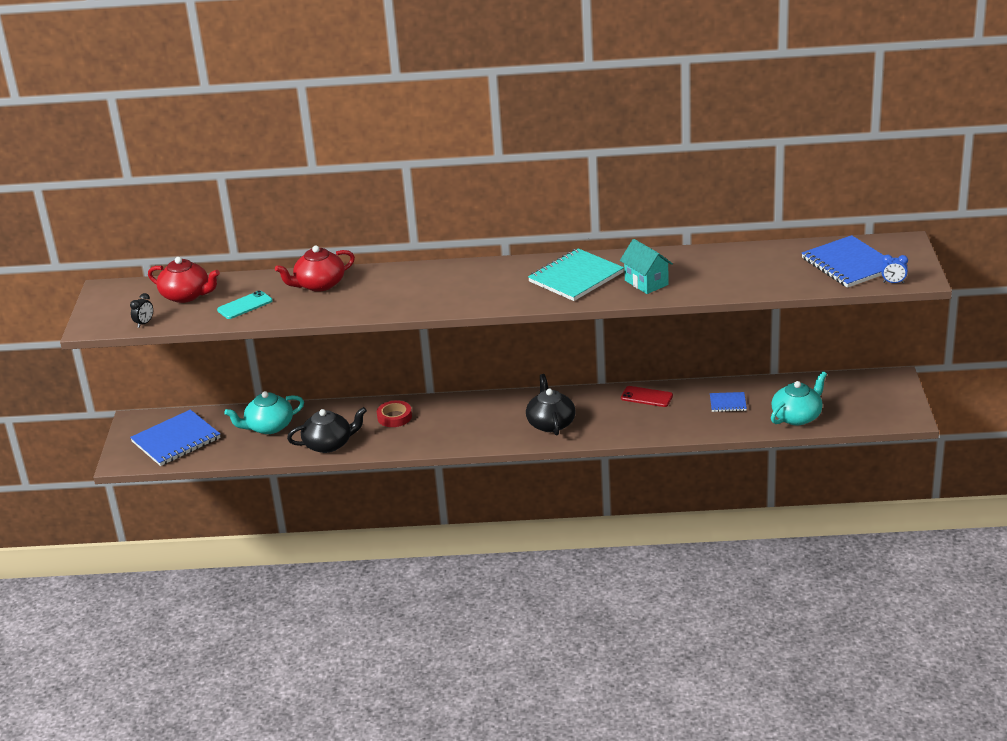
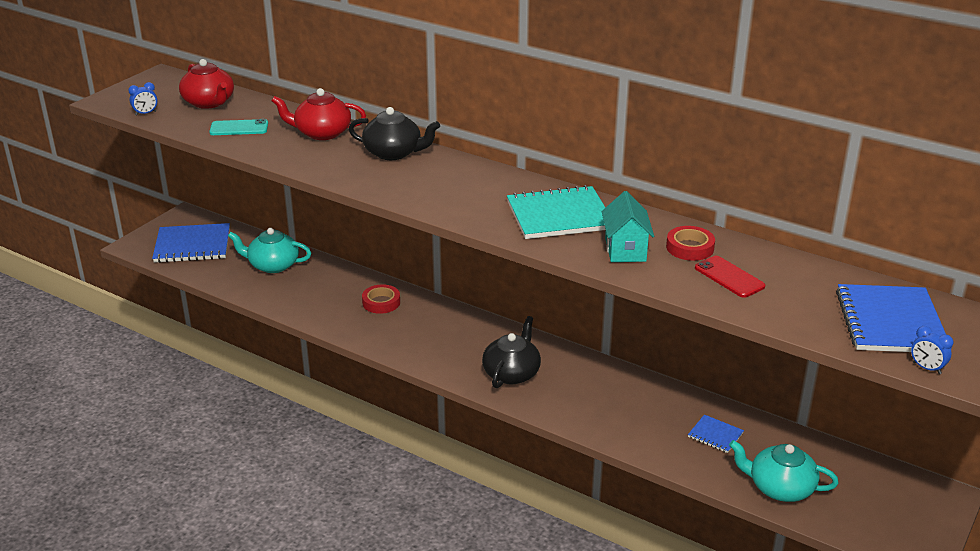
camera: 30 degrees right, 0 degrees up
black clock [130,293,153,328] -> blue clock [128,82,157,116]
black teapot [287,407,367,453] -> black teapot moved to [349,107,440,160]
red phone [621,386,673,407] -> red phone moved to [695,256,765,298]
turquoise teapot [771,371,827,425] -> turquoise teapot turned 150 degrees counterclockwise [729,440,839,502]
none -> red tape [666,226,715,261]

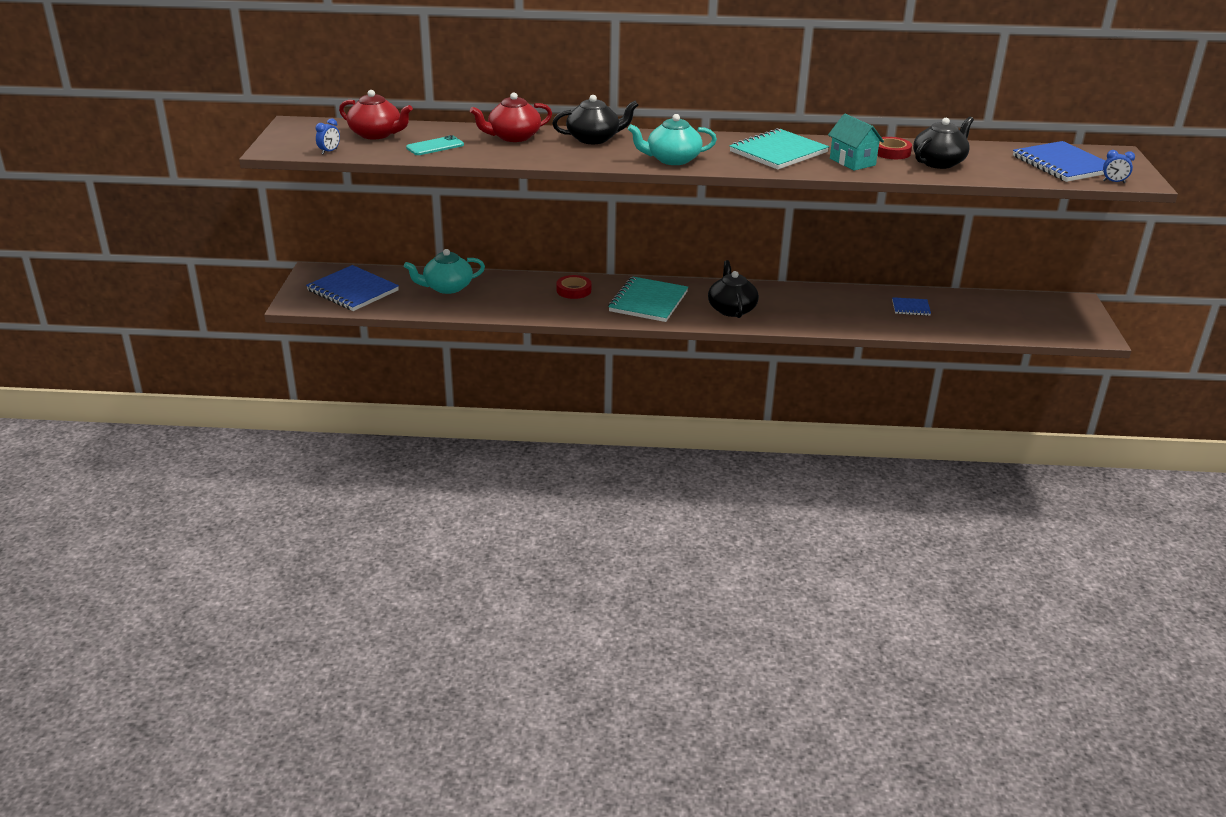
camera: 30 degrees left, 0 degrees up
blue notebook [152,223,230,263] -> blue notebook turned 75 degrees clockwise [306,265,399,311]
red phone [695,256,765,298] -> black teapot [913,117,974,169]
turquoise teapot [729,440,839,502] -> turquoise teapot moved to [628,114,717,165]
none -> turquoise notebook [608,276,688,322]

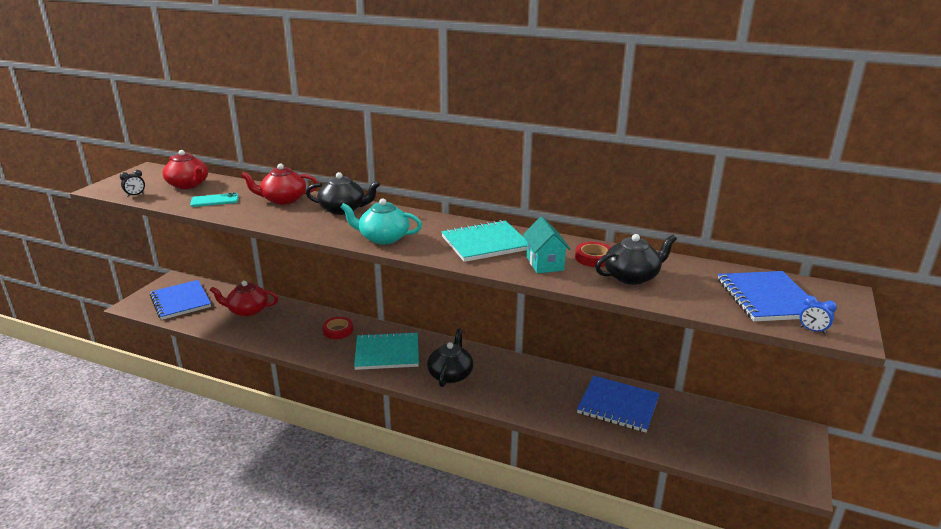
camera: 20 degrees right, 5 degrees down
blue clock [316,118,340,155] -> black clock [120,170,145,197]
turquoise teapot [404,249,485,294] -> red teapot [210,281,278,317]
turquoise notebook [608,276,688,322] -> turquoise notebook turned 45 degrees clockwise [354,332,419,370]
blue notebook [892,297,931,316] -> blue notebook [577,376,660,432], size x2.02

